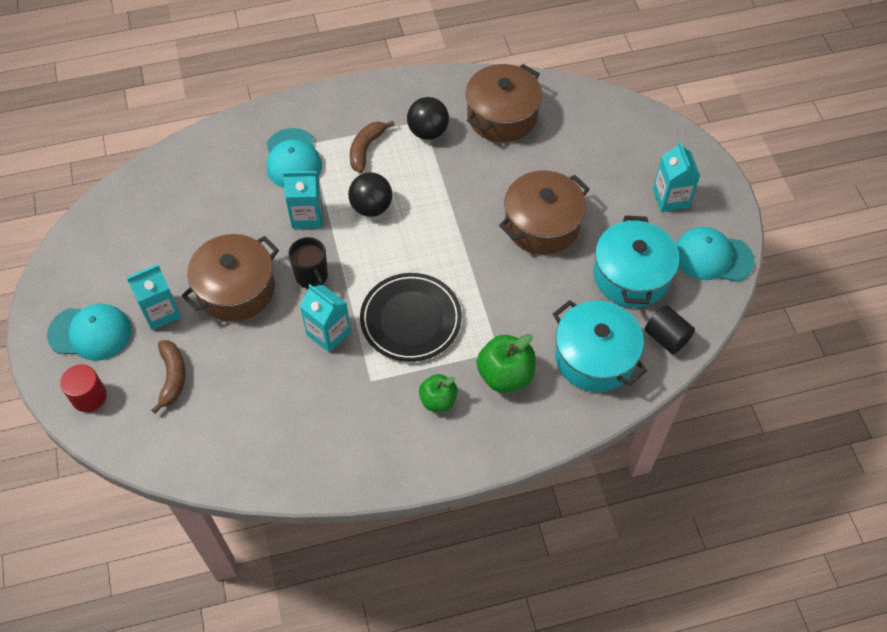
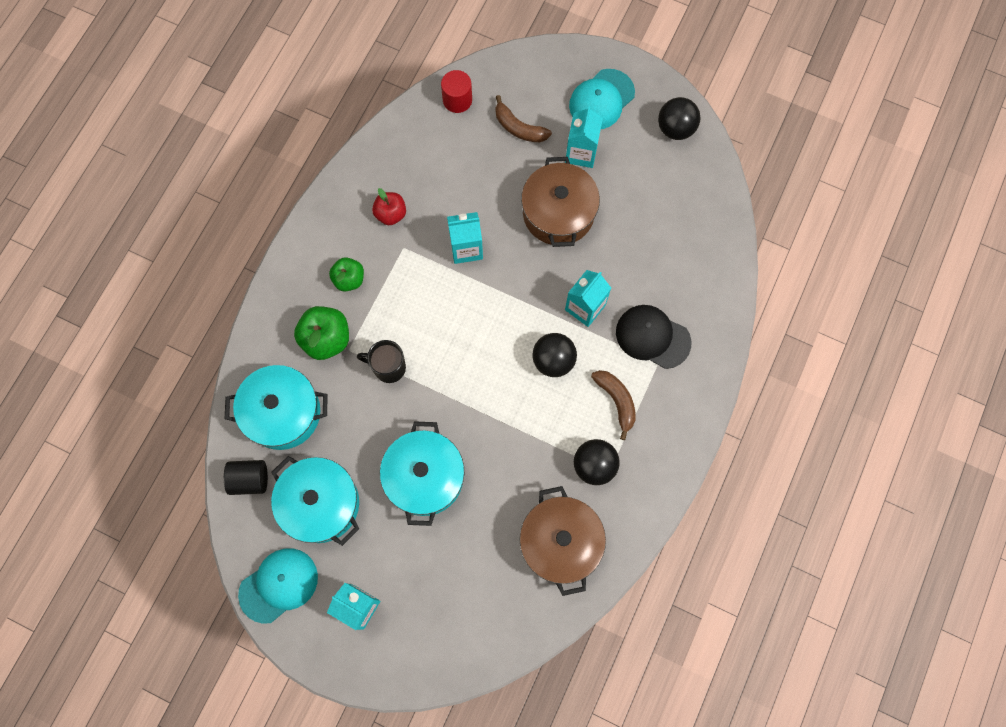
camera: 130 degrees right, 15 degrees up
red cylinder [60,365,107,412] -> red cylinder moved to [441,70,472,113]
turquoise cap [267,128,322,188] -> black cap [616,305,691,369]
black mug [288,237,328,289] -> black mug moved to [357,340,406,383]
black plate [360,273,462,362] -> none
brown pot [499,171,590,255] -> turquoise pot [380,421,464,526]
none -> red apple [372,188,406,225]
none -> black ball [658,97,700,140]

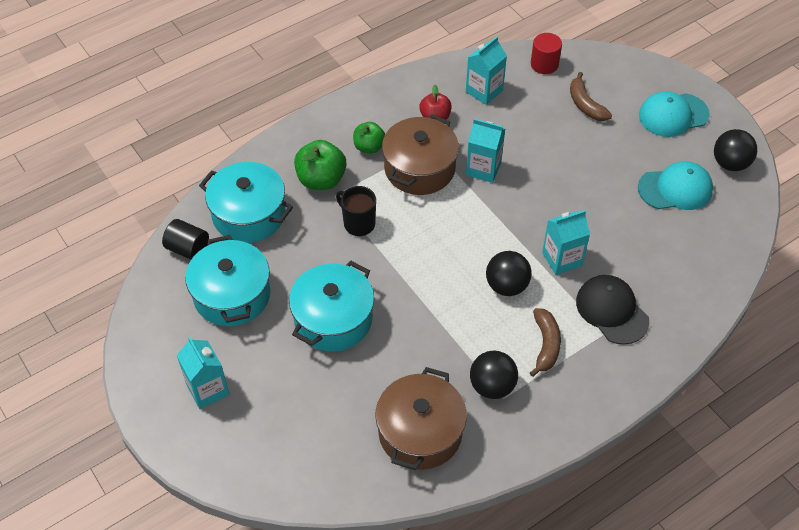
camera: 30 degrees right, 20 degrees down
turquoise cap [238,548,318,624] -> turquoise cap moved to [638,161,713,210]
brown pot [521,157,600,247] -> brown pot moved to [382,115,459,195]
turquoise carton [565,106,603,168] -> turquoise carton moved to [466,36,507,105]

